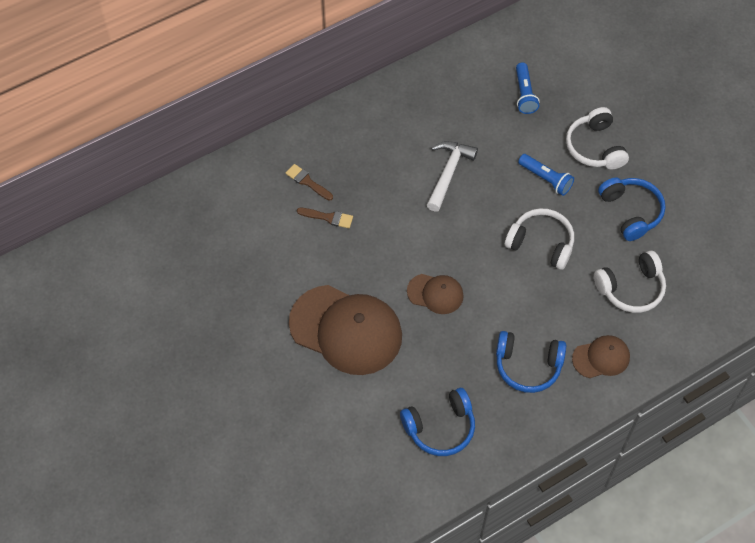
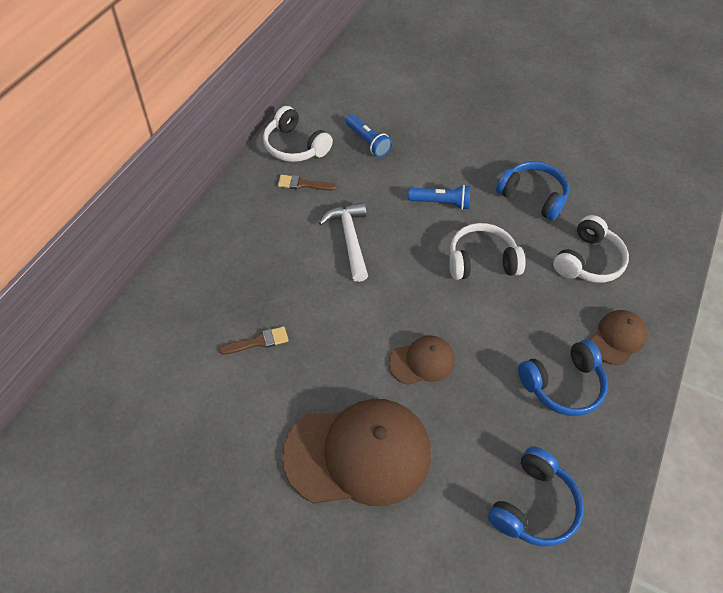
camera: 35 degrees left, 5 degrees down
brown brush [286,164,333,201] -> brown brush moved to [278,175,337,191]
white headphones [566,107,629,169] -> white headphones moved to [263,106,333,162]

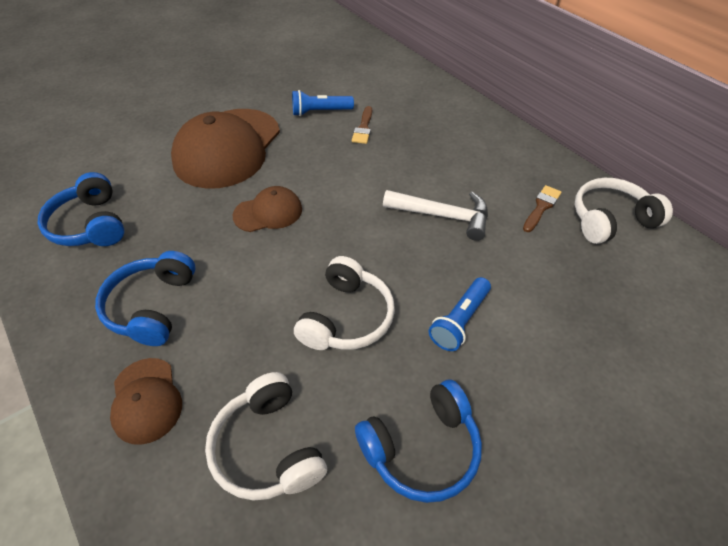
camera: 120 degrees right, 5 degrees down
blue flashlight [345,114,392,157] -> blue flashlight moved to [292,90,354,116]
brown cap [388,335,455,385] -> brown cap turned 120 degrees counterclockwise [233,186,302,232]

